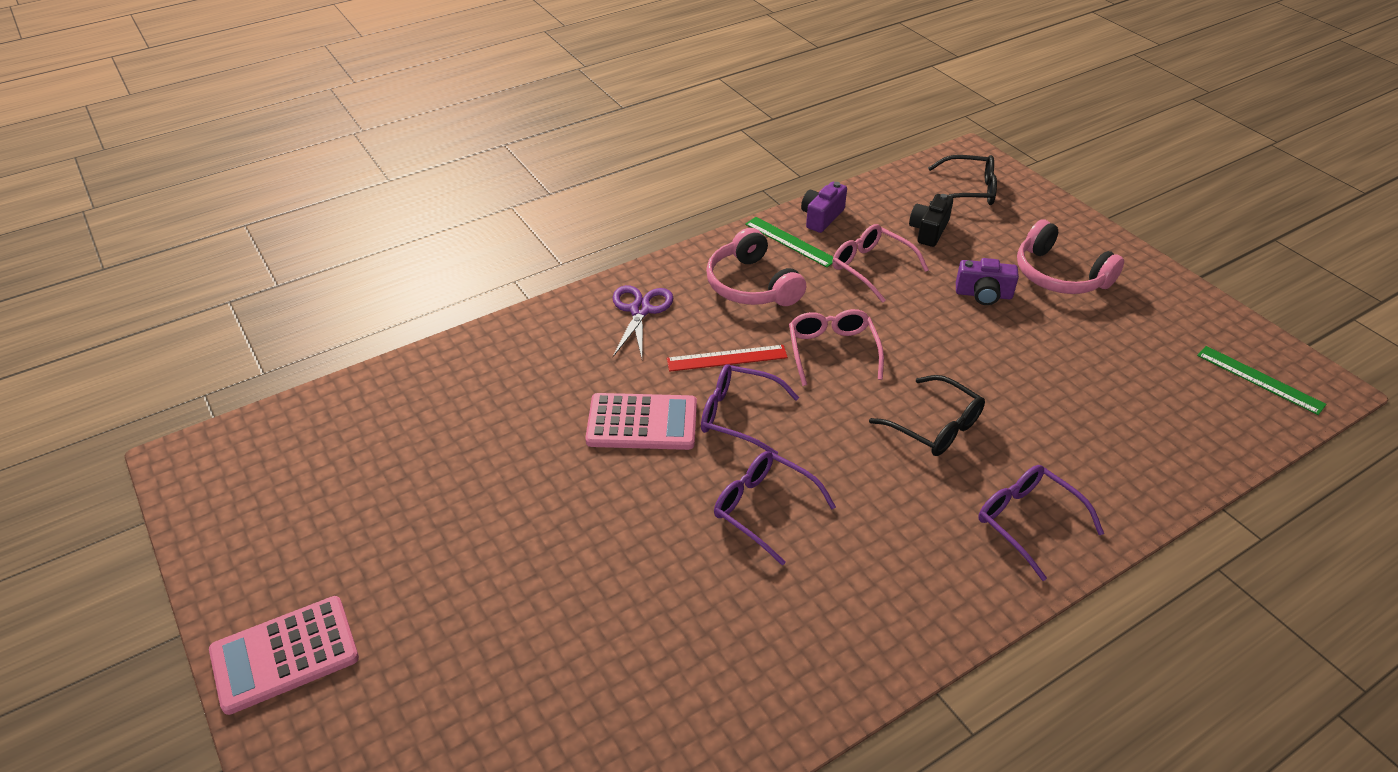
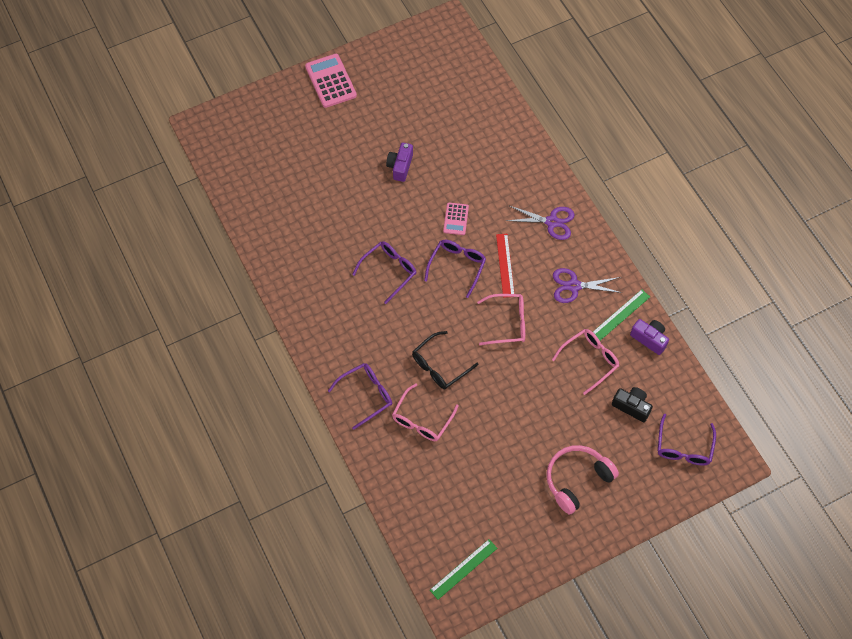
camera: 95 degrees right, 20 degrees up
pink calculator [585,393,697,450] -> pink calculator [443,203,469,235], size x0.58
pink headphones [706,228,806,306] -> purple scissors [553,268,622,303]
black glasses [928,155,997,205] -> purple glasses [658,414,716,466]
purple camera [956,258,1019,305] -> purple camera moved to [386,143,413,182]
none -> pink glasses [392,384,459,441]

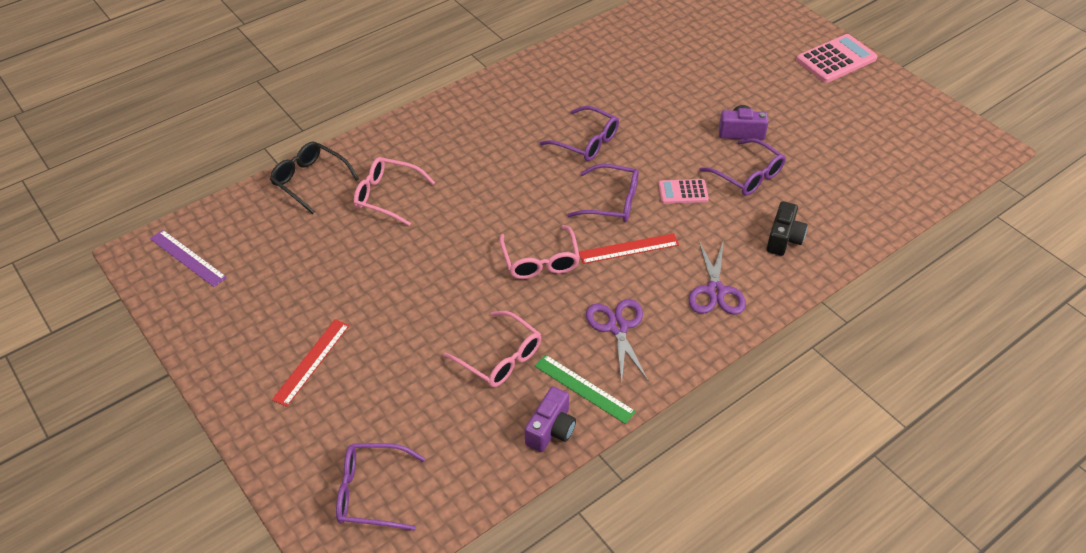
camera: 80 degrees right, 15 degrees down
purple glasses [328,363,392,430] -> purple glasses moved to [699,138,786,196]
black glasses [412,331,478,389] -> black glasses moved to [270,142,359,214]
green ruler [430,539,497,600] -> purple ruler [150,230,227,287]
pink headphones [547,445,619,514] -> red ruler [272,319,350,407]
black camera [612,387,653,422] -> black camera moved to [766,201,807,256]

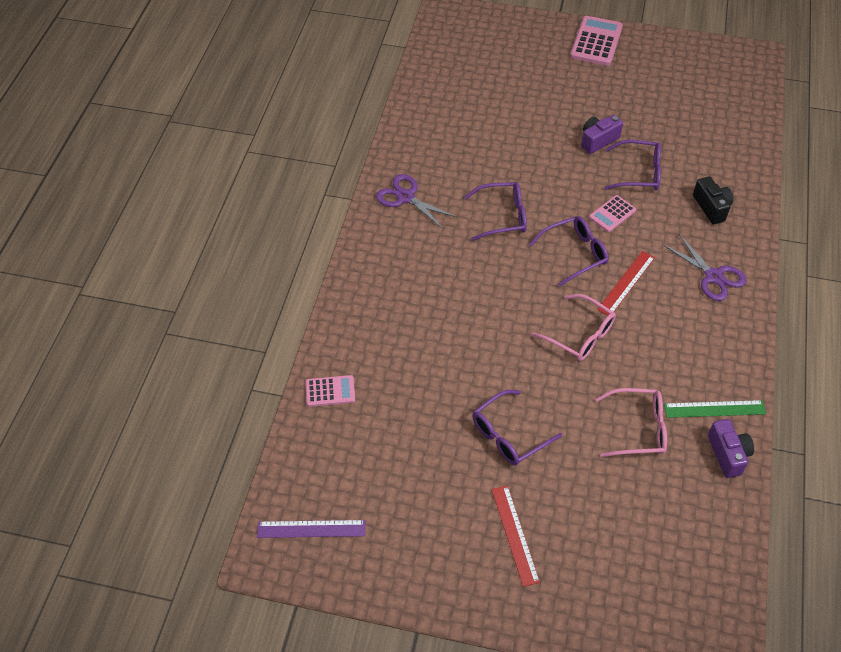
camera: 40 degrees left, 5 degrees up
black glasses [270,142,359,214] -> pink calculator [305,375,355,407]
purple glasses [336,443,425,531] -> purple glasses moved to [473,390,562,465]
pink glasses [354,157,435,226] -> none
purple scissors [586,299,649,384] -> purple scissors moved to [376,174,456,229]

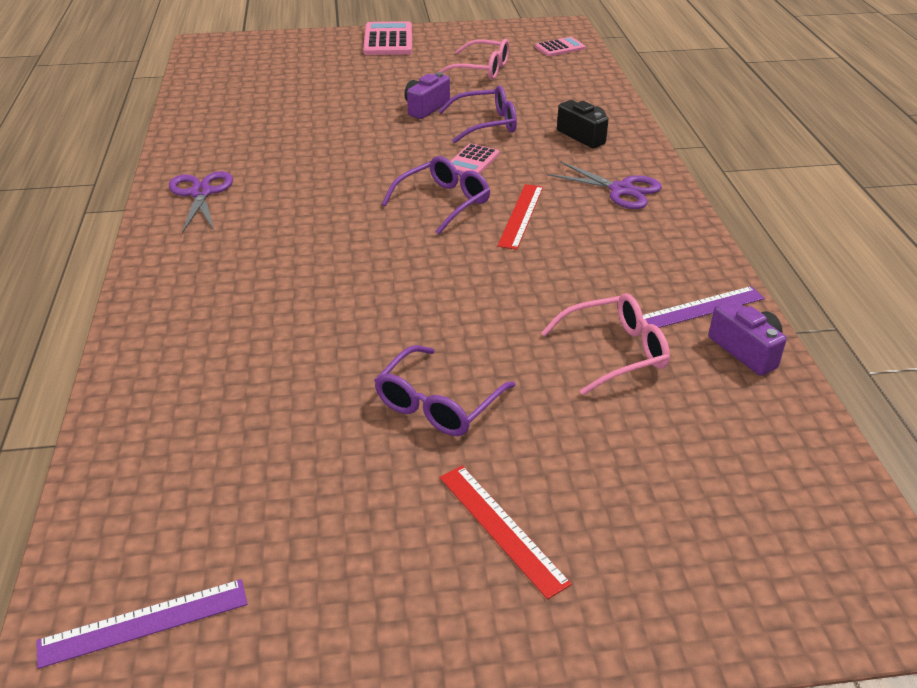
camera: 20 degrees left, 15 degrees down
pink calculator [305,375,355,407] -> pink calculator moved to [535,37,585,56]
purple scissors [376,174,456,229] -> purple scissors turned 60 degrees clockwise [169,171,233,233]
purple glasses [464,182,527,241] -> none
pink glasses [531,294,616,361] -> pink glasses moved to [439,39,509,80]
green ruler [664,400,766,418] -> purple ruler [643,286,765,329]

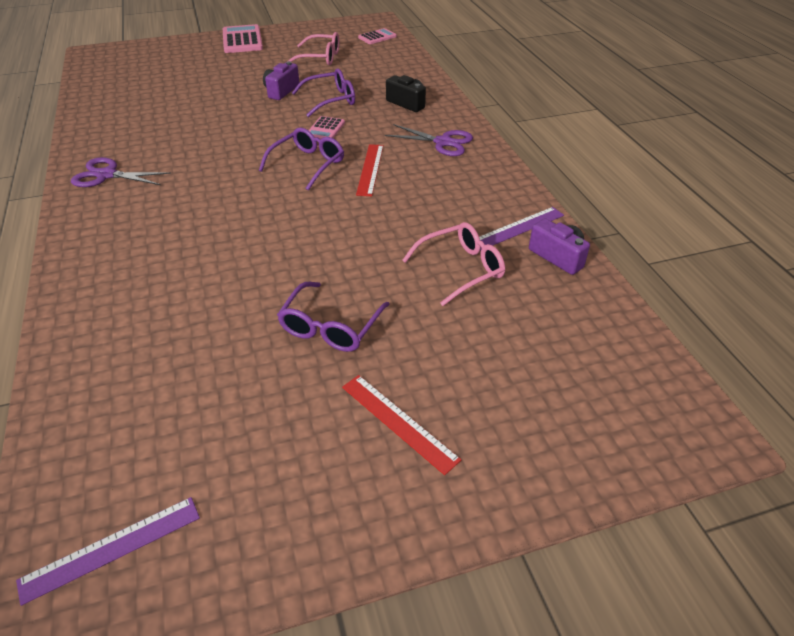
camera: 10 degrees left, 5 degrees up
purple scissors [169,171,233,233] -> purple scissors turned 60 degrees counterclockwise [71,157,171,187]

